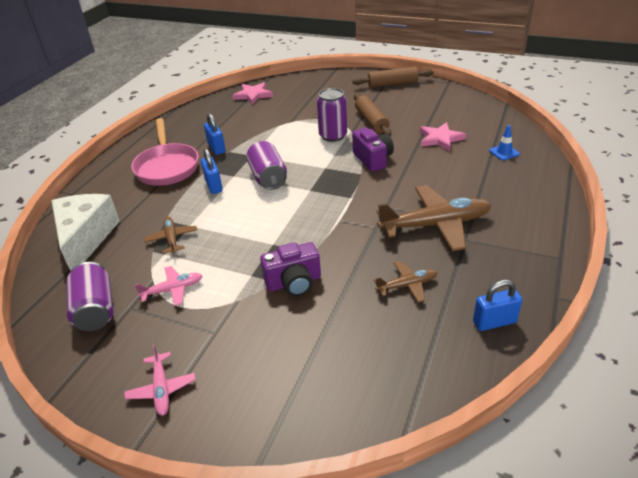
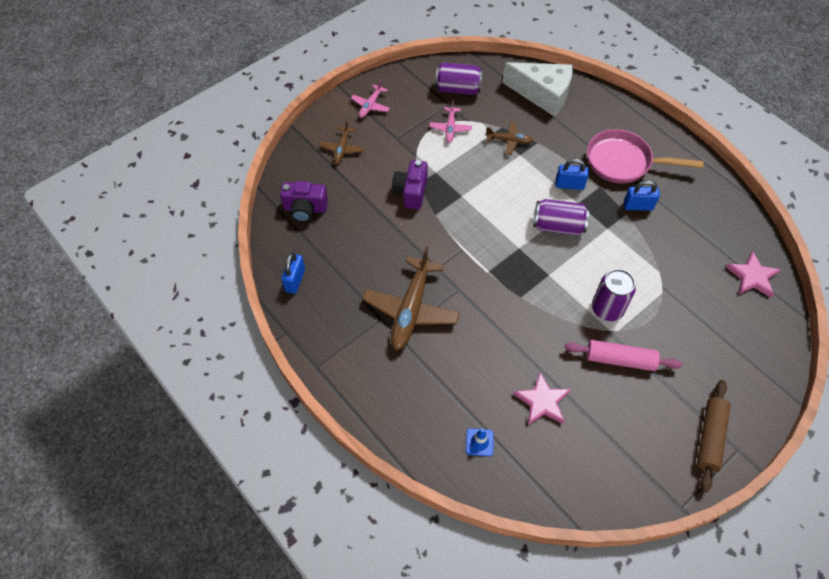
camera: 115 degrees right, 20 degrees up
pink plane [124,344,196,416] -> pink plane turned 75 degrees counterclockwise [351,80,390,118]
purple camera [352,128,394,172] -> purple camera moved to [280,181,328,222]
brown rolling pin [354,93,391,136] -> pink rolling pin [565,340,682,371]
brown plane [374,261,438,302] -> brown plane moved to [320,120,364,164]

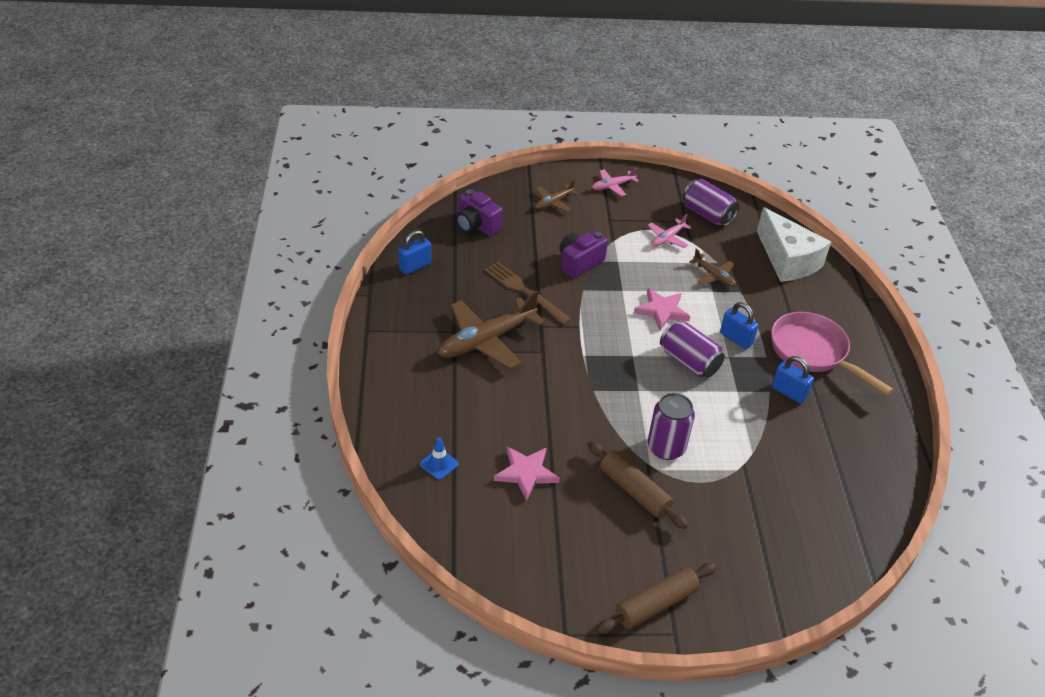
camera: 35 degrees right, 15 degrees down
pink rolling pin [565,340,682,371] -> brown rolling pin [587,441,688,529]
pink star [726,251,781,298] -> pink star moved to [634,288,690,330]
none -> brown fork [485,262,572,325]

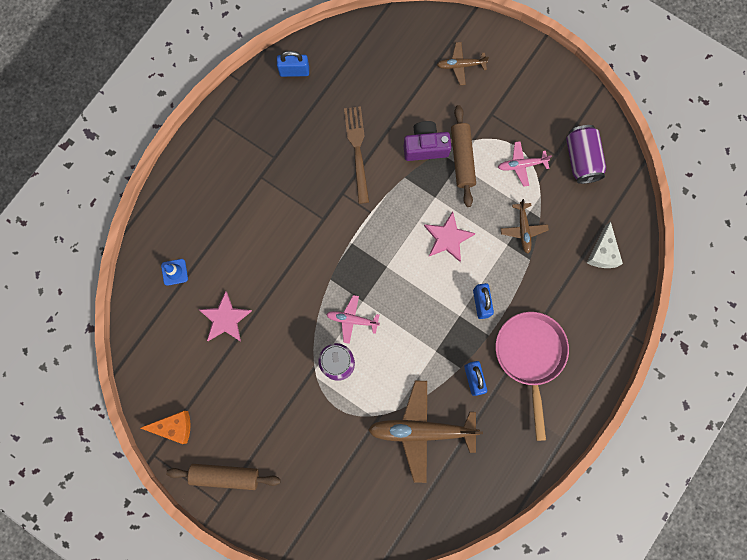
camera: 40 degrees right, 35 degrees up
brown plane [438,291,545,369] -> brown plane moved to [368,381,483,483]
purple camera [456,189,503,236] -> none
brown rolling pin [587,441,688,529] -> brown rolling pin moved to [451,105,476,207]
pink plane [592,168,639,196] -> pink plane moved to [326,295,380,344]
purple can [660,320,725,377] -> none
white cheese [757,207,831,282] -> white cheese [587,221,623,268], size x0.57
none -> orange cheese [141,411,190,444]

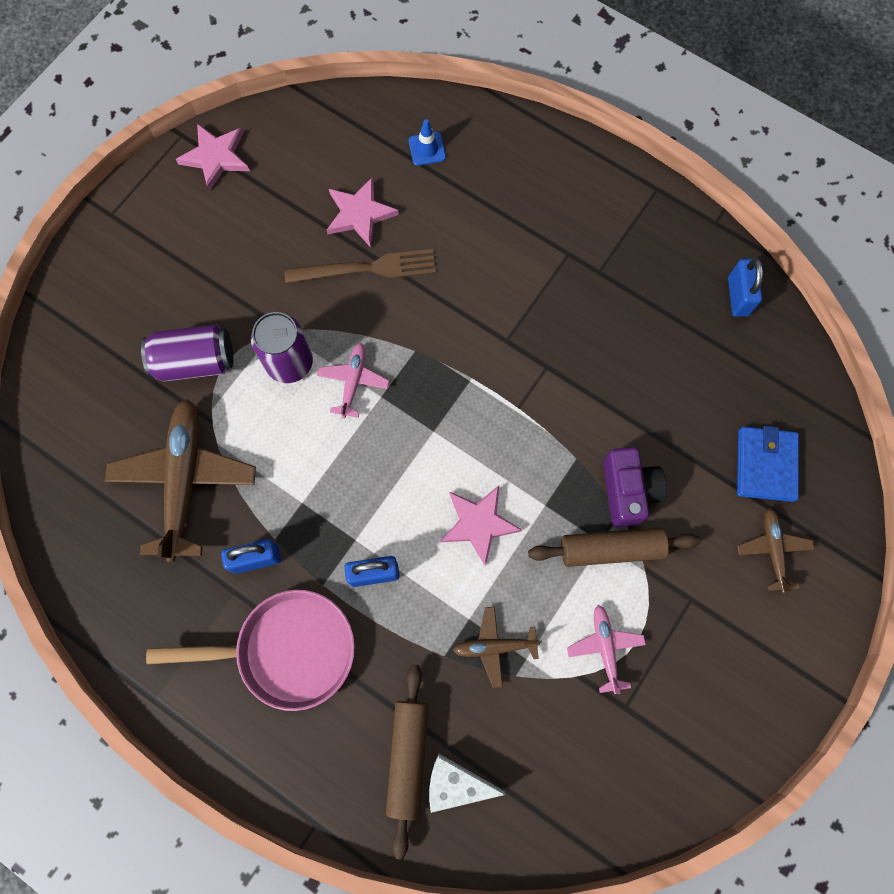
camera: 90 degrees right, 5 degrees down
orange cheese [141,411,190,444] -> pink star [176,124,250,191]
brown rolling pin [166,464,281,490] -> brown rolling pin moved to [386,664,428,859]
brown fork [344,106,369,204] -> brown fork moved to [284,249,436,283]
purple can [566,125,606,184] -> purple can moved to [141,324,233,382]
none -> blue wallet [737,426,799,502]

